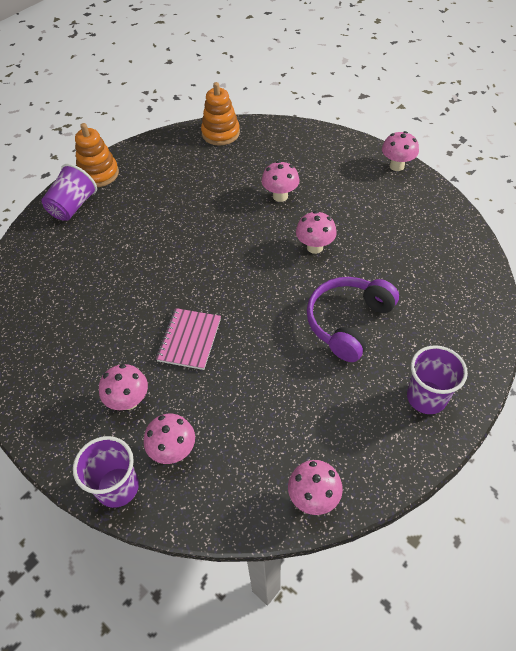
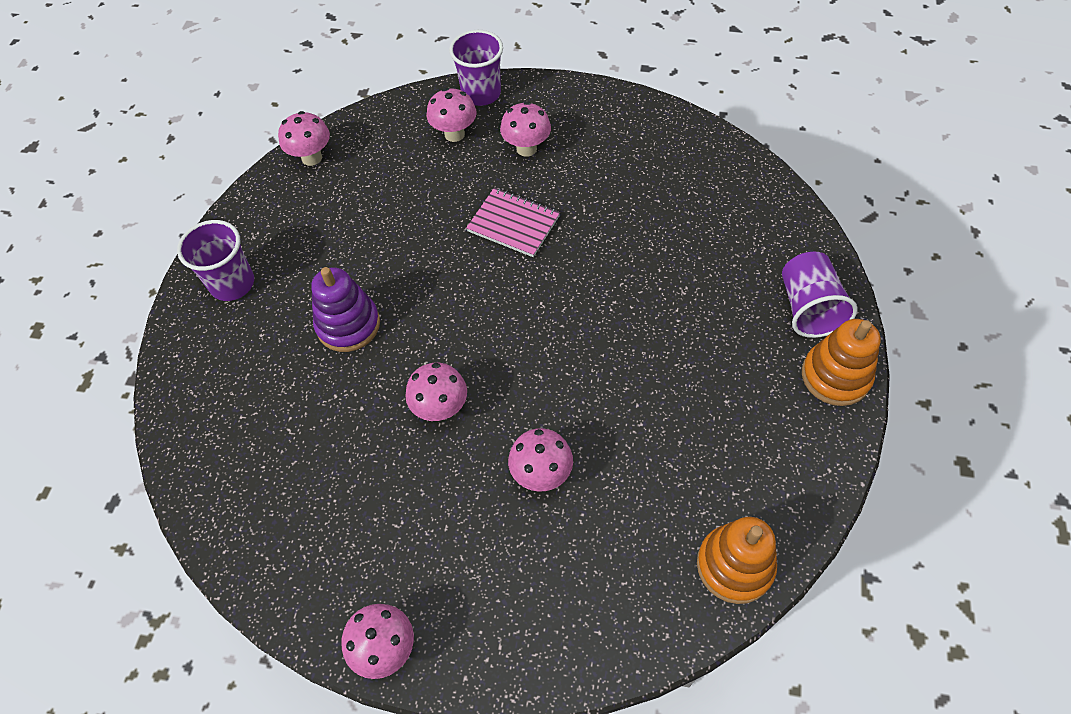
camera: 150 degrees right, 5 degrees up
pink notebook [156,308,221,370] -> pink notebook turned 45 degrees counterclockwise [466,187,560,257]
purple headphones [307,277,399,362] -> purple stacking toy [311,267,380,352]

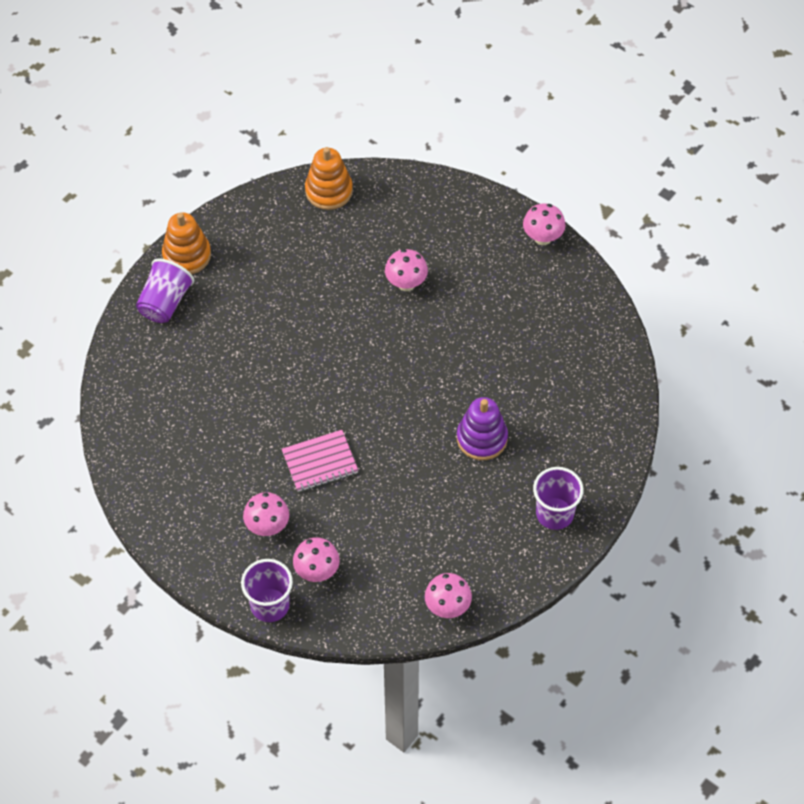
camera: 155 degrees left, 0 degrees up
pink mushroom [405,363,467,421] -> none
pink notebook [466,187,560,257] -> pink notebook turned 75 degrees counterclockwise [282,430,359,492]

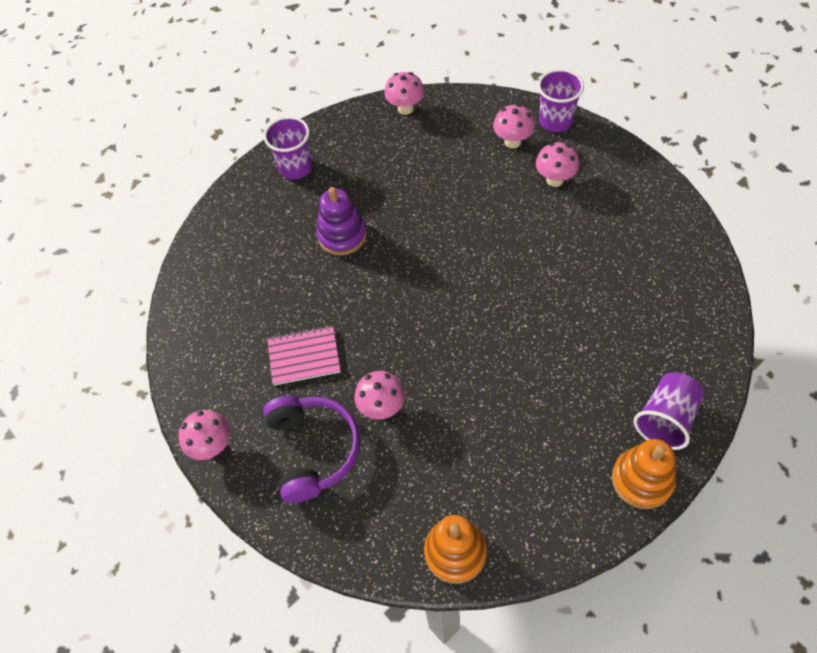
camera: 165 degrees left, 0 degrees up
pink notebook [282,430,359,492] -> pink notebook moved to [267,325,341,385]
none -> purple headphones [263,396,360,503]

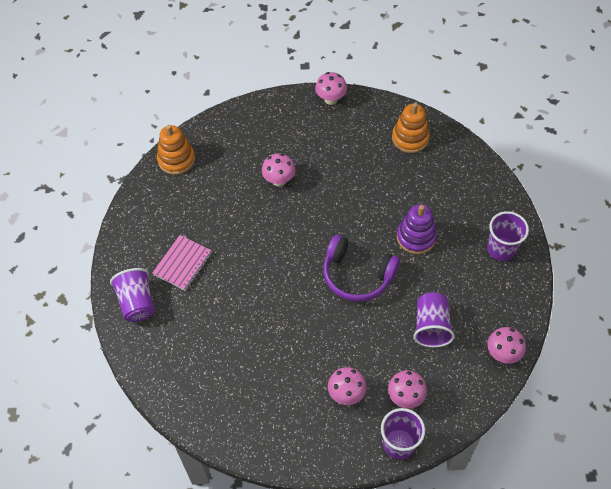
camera: 125 degrees right, 0 degrees up
purple headphones [263,396,360,503] -> purple headphones moved to [323,235,400,302]
pink notebook [267,325,341,385] -> pink notebook moved to [152,235,212,291]
orange stacking toy [612,439,676,509] -> orange stacking toy moved to [392,103,430,153]
none -> purple cup [413,292,455,347]

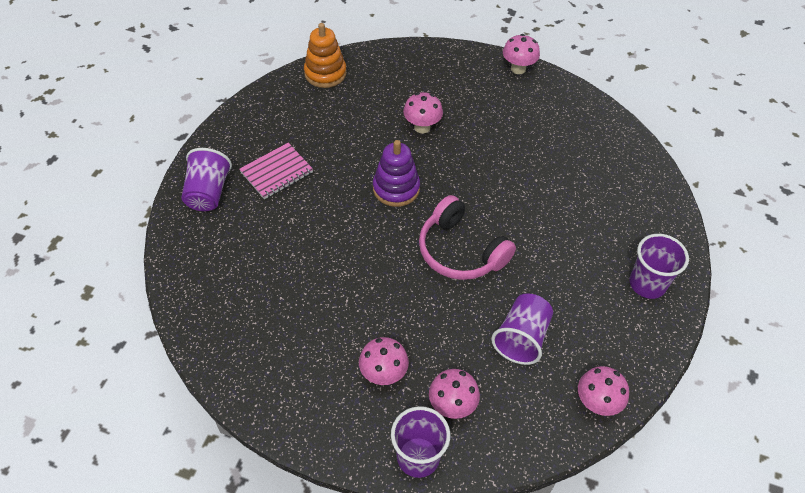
camera: 20 degrees right, 5 degrees down
purple headphones [323,235,400,302] -> pink headphones [419,195,516,280]
orange stacking toy [392,103,430,153] -> none
purple stacking toy [397,204,437,254] -> purple stacking toy moved to [373,140,420,207]

